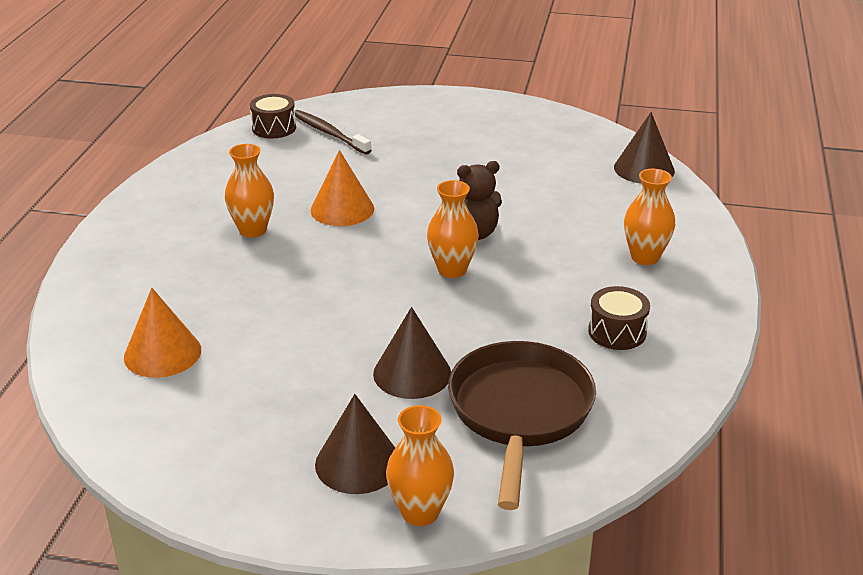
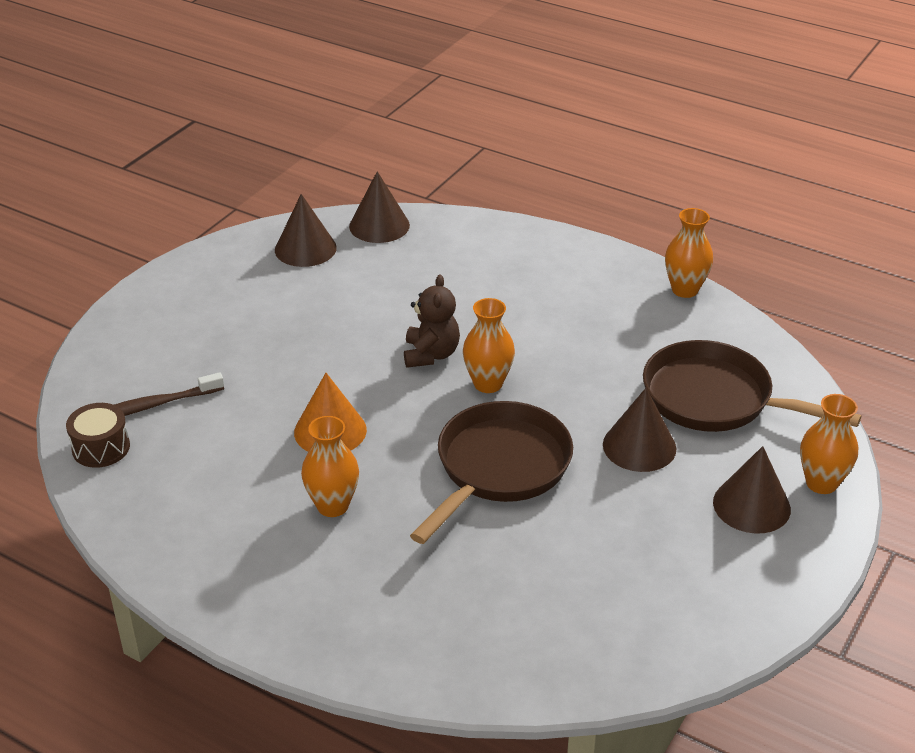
camera: 70 degrees left, 5 degrees up
orange cone [124,288,201,378] -> none
brown drum [588,286,650,350] -> none
orange vase [624,169,675,265] -> orange vase moved to [665,208,713,298]
none -> brown cone [275,194,337,267]
none -> brown pan [410,401,573,544]

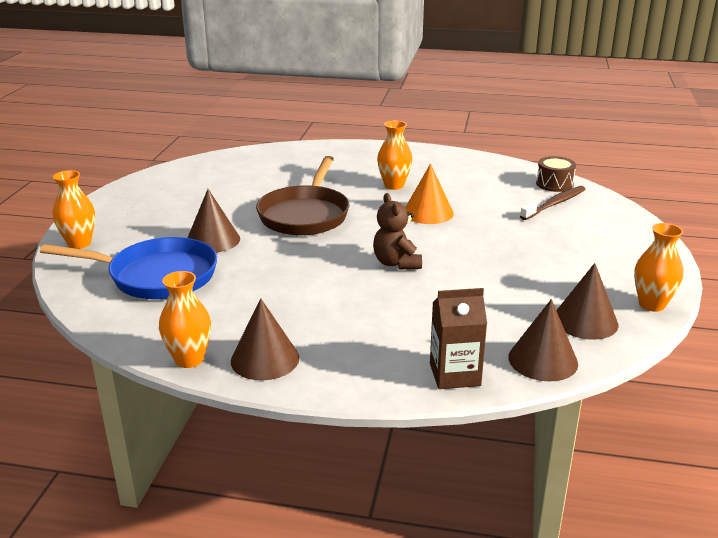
camera: 160 degrees right, 10 degrees down
orange vase [463,298,515,393] -> orange vase moved to [634,223,684,312]
brown pan [643,340,861,432] -> blue pan [40,237,217,299]
brown cone [713,446,791,534] -> brown cone moved to [231,298,299,380]
none -> brown carton [430,288,487,389]

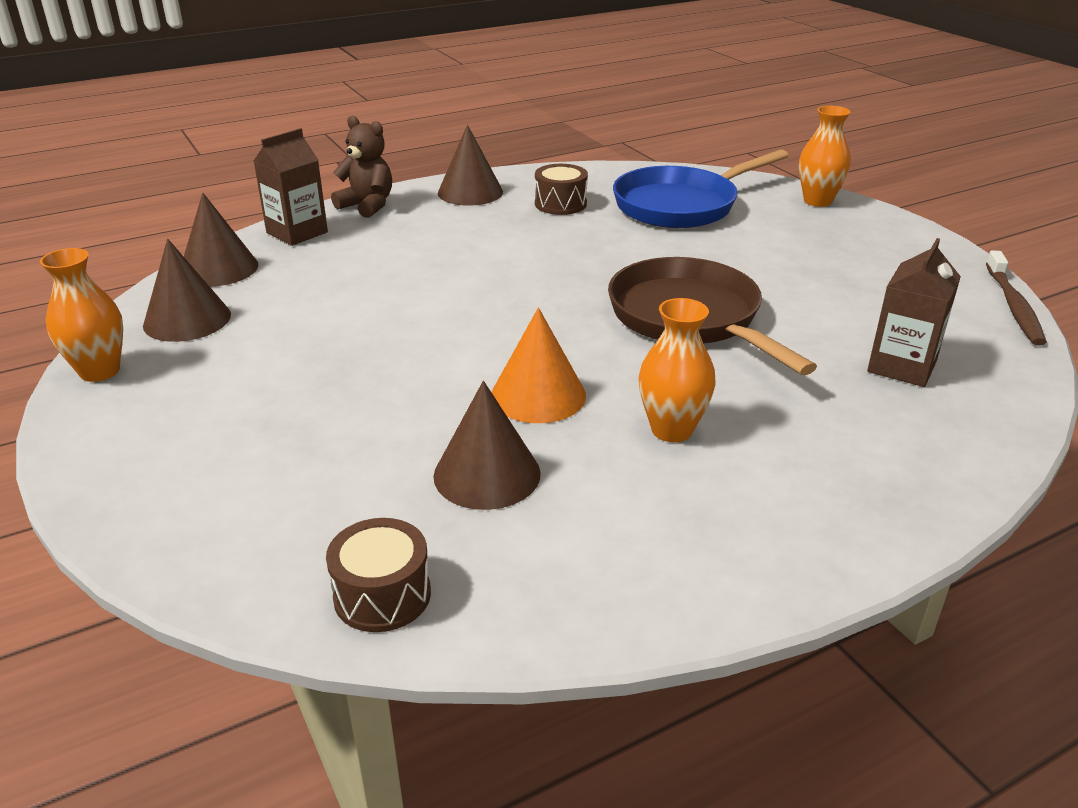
camera: 140 degrees right, 5 degrees up
orange vase [159,271,211,368] -> none
brown cone [187,189,240,253] -> brown cone moved to [433,381,541,510]
brown teddy bear [373,193,422,270] -> brown teddy bear moved to [331,116,392,218]
brown toothbrush [520,186,585,220] -> brown toothbrush moved to [986,250,1047,346]
none -> brown drum [535,164,588,215]
none -> brown carton [867,238,961,387]

